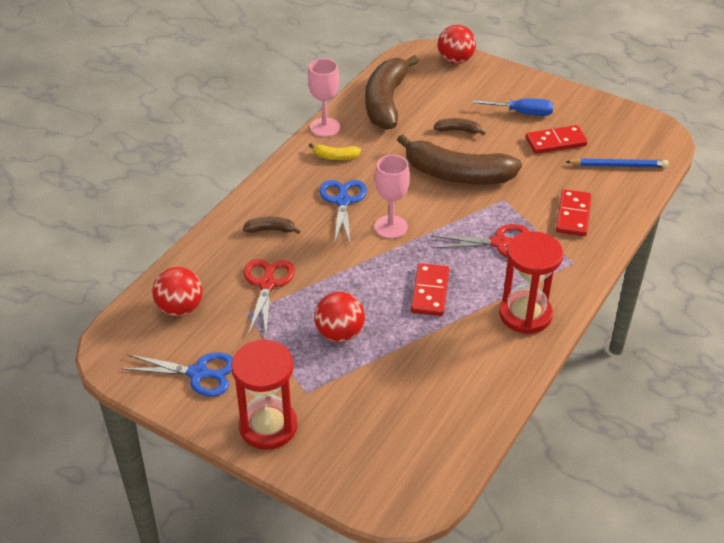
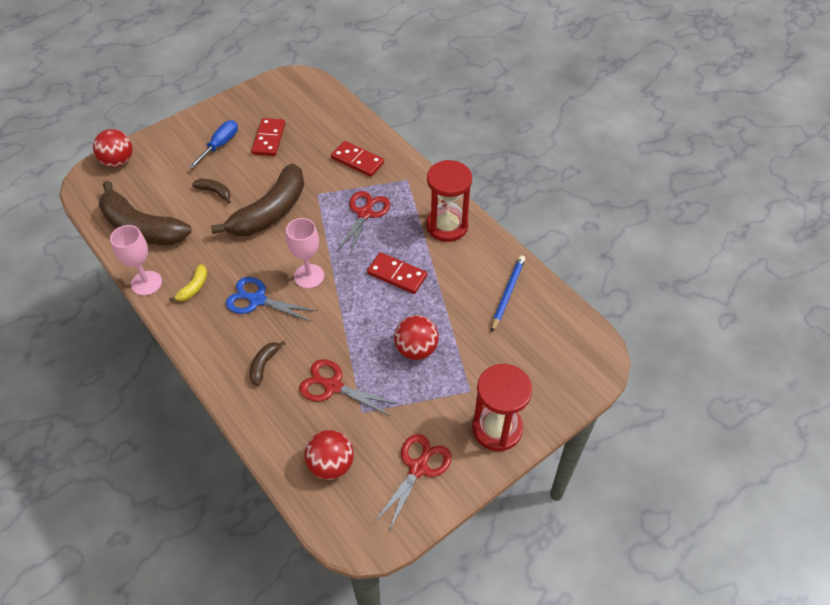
camera: 70 degrees left, 10 degrees up
blue scissors [121,352,233,397] -> red scissors [374,434,452,531]
brown banana [434,118,486,135] -> brown banana turned 90 degrees clockwise [192,179,231,204]
blue pencil [566,158,669,168] -> blue pencil moved to [491,255,525,332]

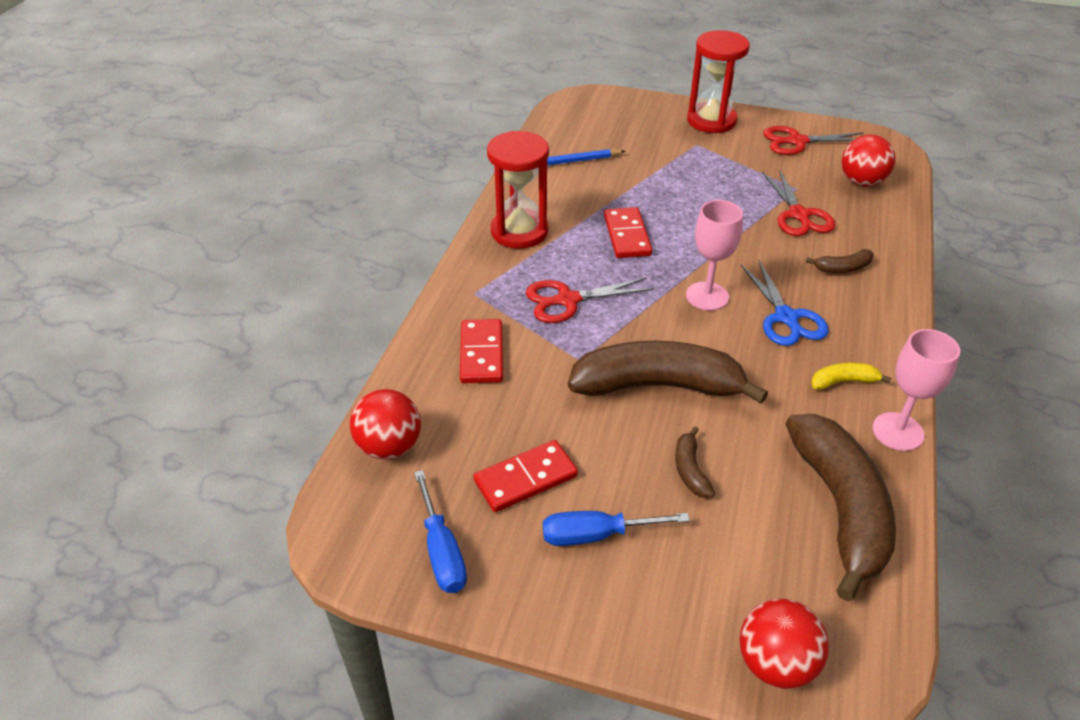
camera: 125 degrees left, 10 degrees down
red ball [394,315,439,360] -> red ball moved to [350,389,421,459]
none -> blue screwdriver [414,470,467,593]

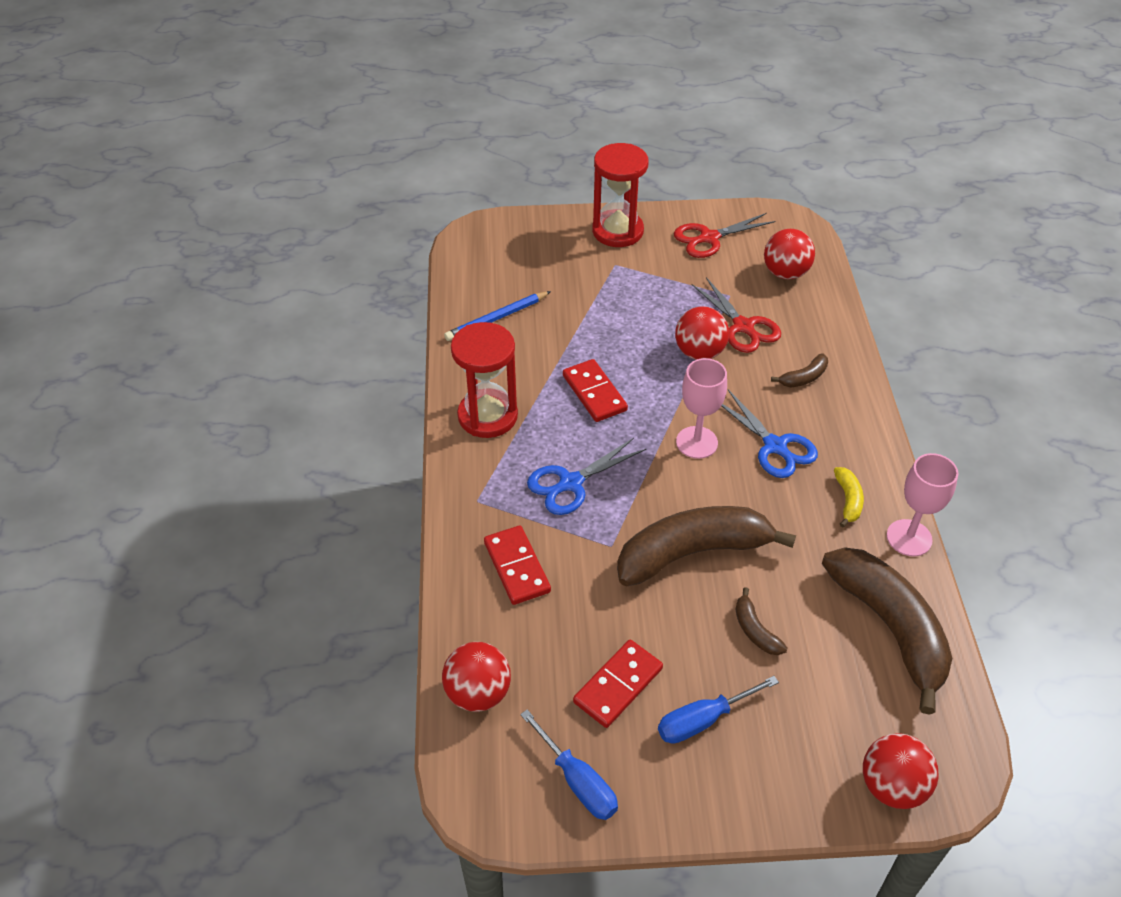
camera: 20 degrees left, 5 degrees up
red scissors [526,278,654,323] -> blue scissors [527,438,646,515]
yellow banana [811,363,892,390] -> yellow banana turned 120 degrees clockwise [834,467,864,527]
none -> red ball [675,306,729,360]

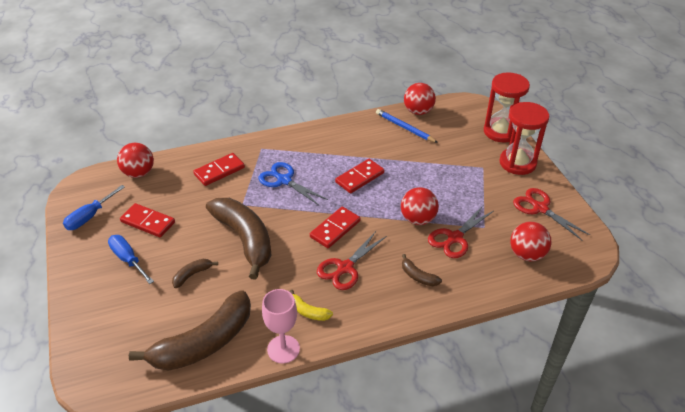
camera: 75 degrees right, 5 degrees down
red hourglass [451,322,518,438] -> red hourglass moved to [484,73,530,142]
pink goblet [676,358,727,459] -> red domino [310,207,360,248]
blue scissors [722,390,818,478] -> red scissors [317,231,387,290]
yellow banana [834,467,864,527] -> yellow banana turned 45 degrees clockwise [289,290,333,321]
red ball [863,733,939,809] -> red ball moved to [404,83,436,115]

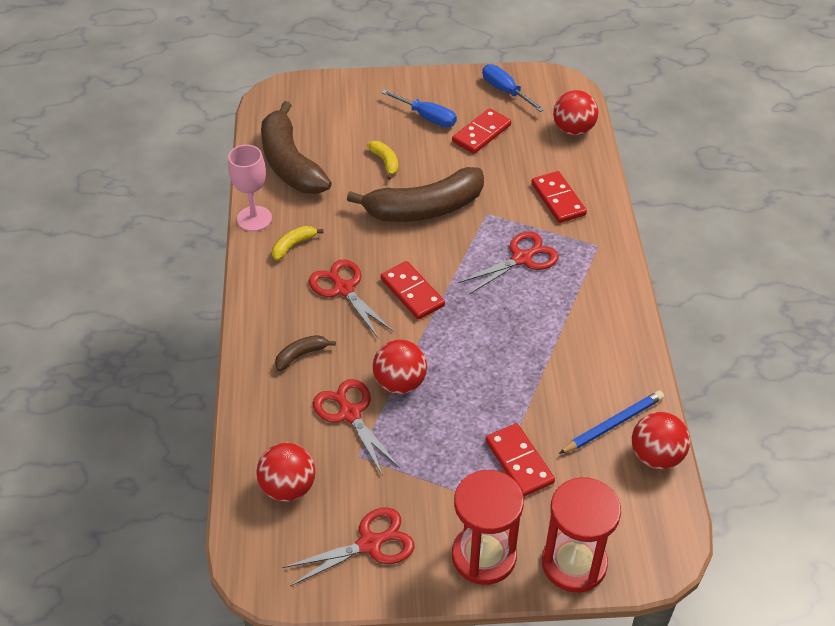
camera: 105 degrees right, 5 degrees up
blue screwdriver [108,235,154,284] -> blue screwdriver turned 60 degrees clockwise [381,89,457,127]
brown banana [172,259,218,288] -> yellow banana [367,141,398,180]
blue scissors [258,162,328,206] -> red scissors [458,231,559,294]
red domino [335,159,384,193] -> red domino moved to [486,423,555,497]

